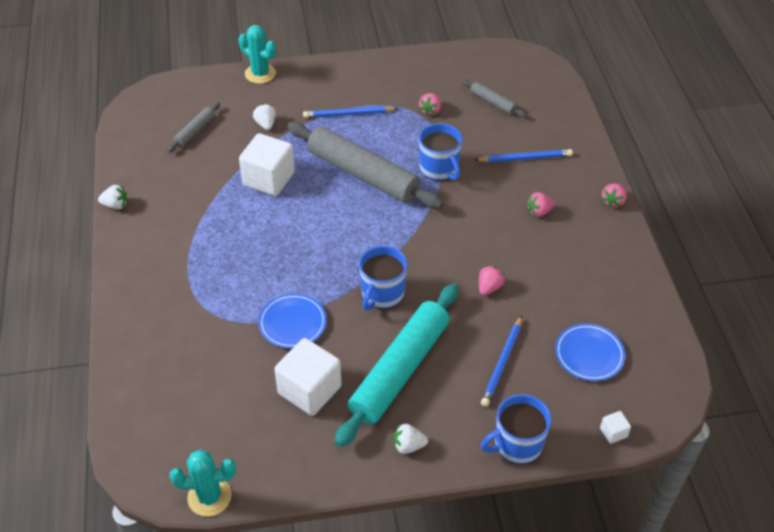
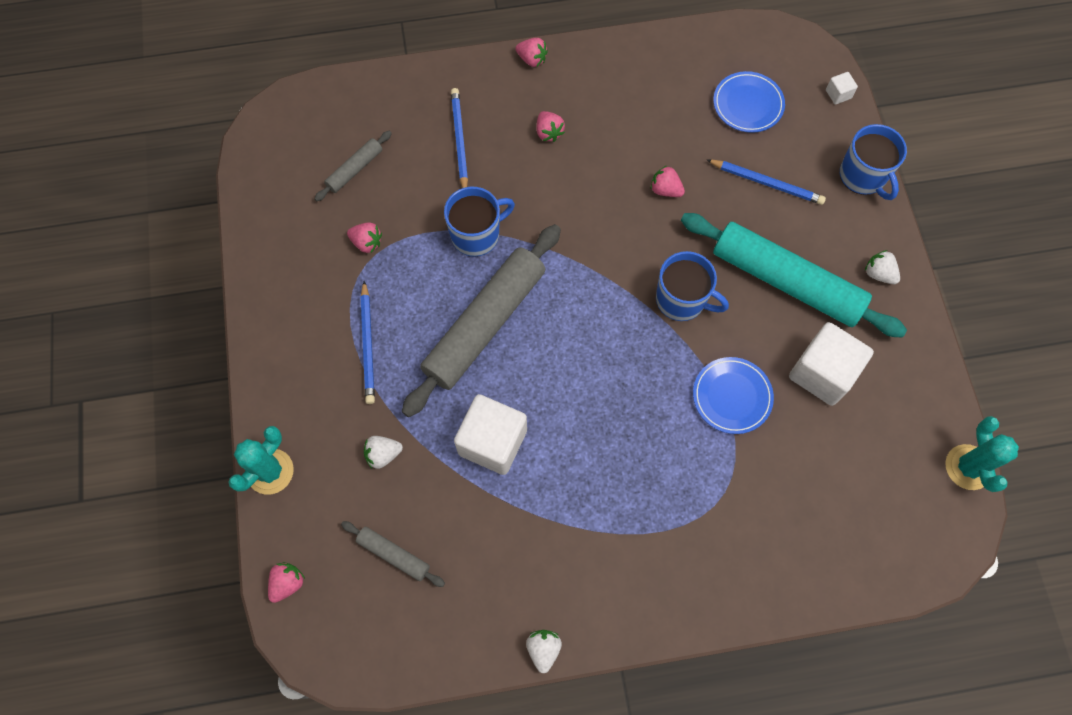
camera: 90 degrees left, 20 degrees up
white strawberry [393,424,428,454] -> white strawberry turned 135 degrees clockwise [865,250,900,284]
none -> pink strawberry [268,562,305,603]

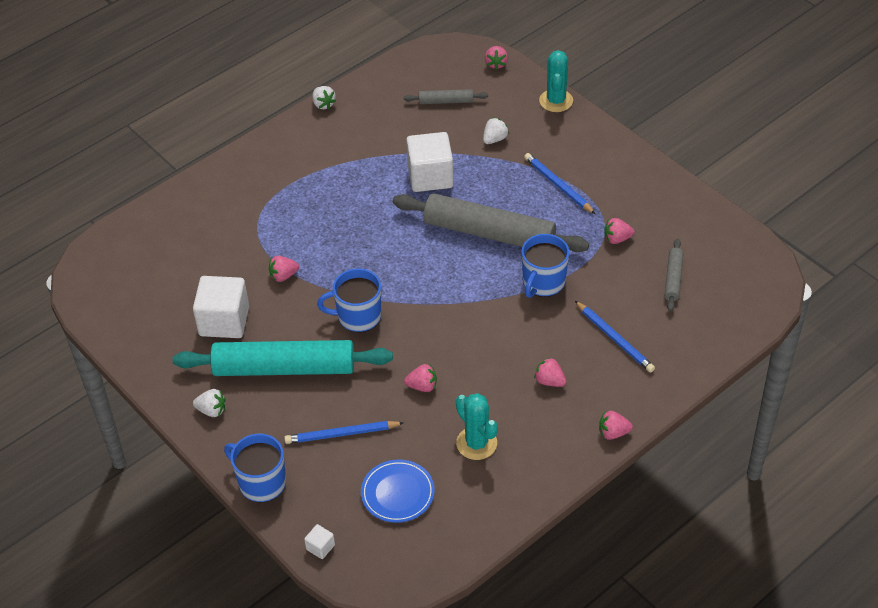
camera: 150 degrees right, 20 degrees down
grey rolling pin [402,224,561,417] -> grey rolling pin turned 75 degrees counterclockwise [392,193,589,252]
blue plate [693,357,774,434] -> pink strawberry [269,256,299,282]
turquoise cactus [945,416,1019,492] -> turquoise cactus moved to [456,393,498,460]

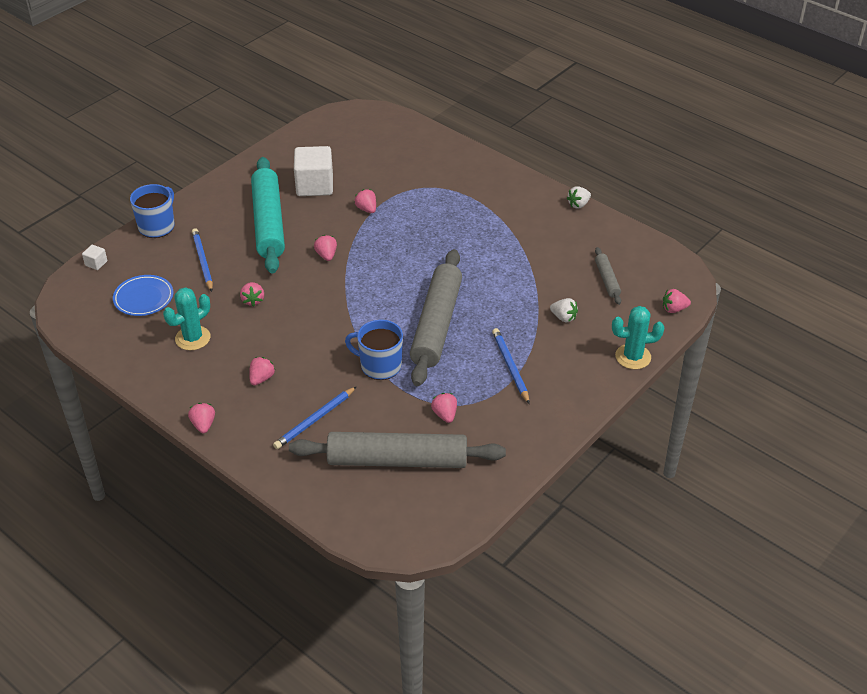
camera: 80 degrees right, 5 degrees down
white strawberry [193,389,225,417] -> none
blue mug [317,268,381,332] -> pink strawberry [314,235,337,261]
white cube [406,132,454,192] -> none
blue pencil [524,153,595,214] -> blue pencil turned 60 degrees counterclockwise [492,328,530,404]
grey rolling pin [664,239,684,311] -> grey rolling pin [289,432,506,468], size x2.23

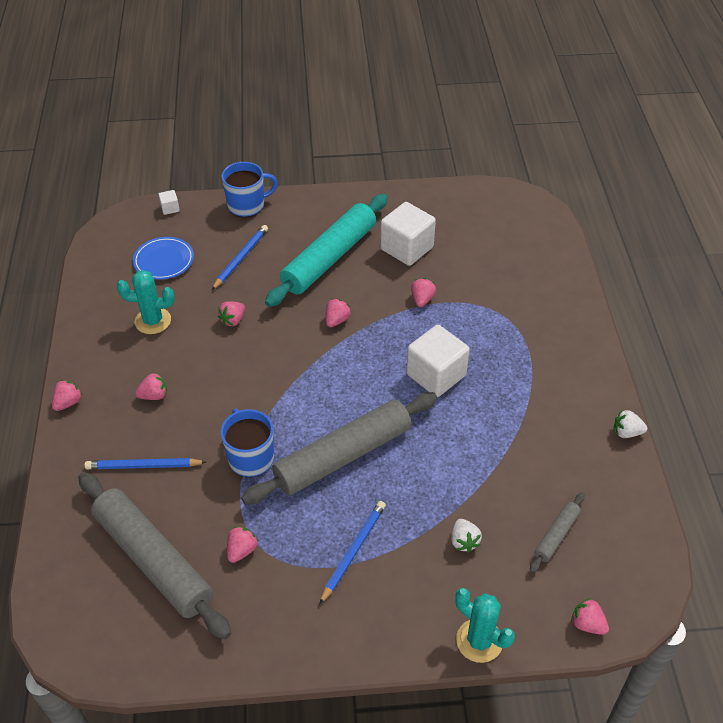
camera: 45 degrees right, 5 degrees up
none -> white cube [406,325,470,397]

